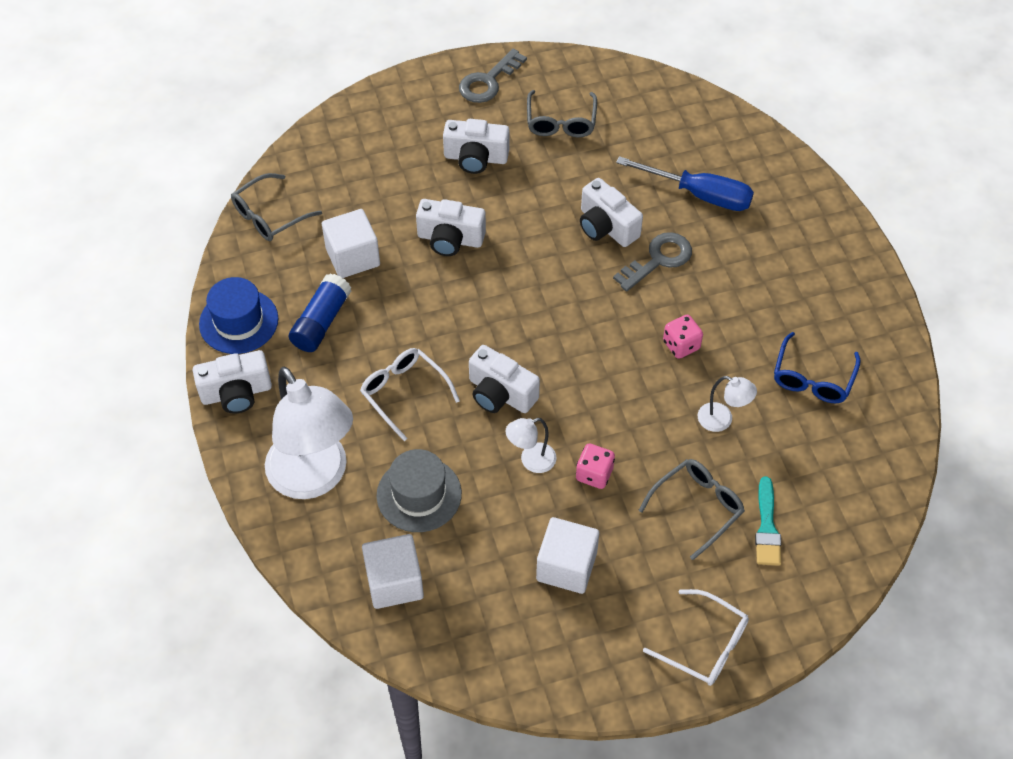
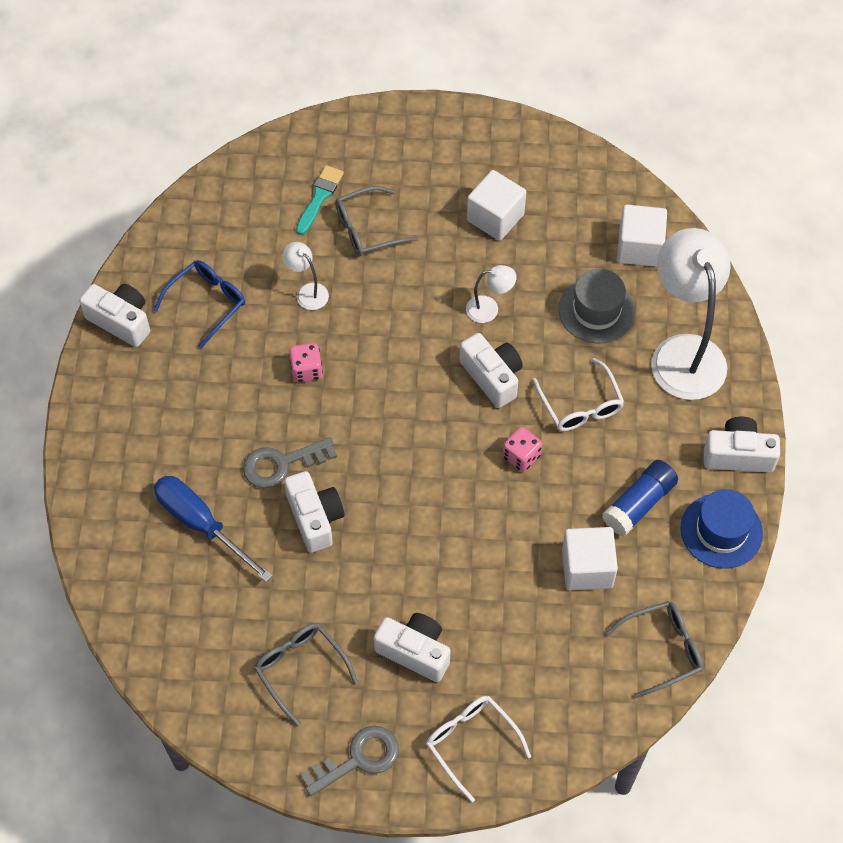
camera: 160 degrees left, 5 degrees up
white camera [416,199,486,256] -> white camera moved to [79,284,150,347]
grey glasses [527,90,597,137] -> grey glasses turned 60 degrees counterclockwise [254,623,358,726]
pink dice [576,444,615,489] -> pink dice moved to [503,427,542,472]
white glasses [643,589,749,686] -> white glasses moved to [426,696,531,803]

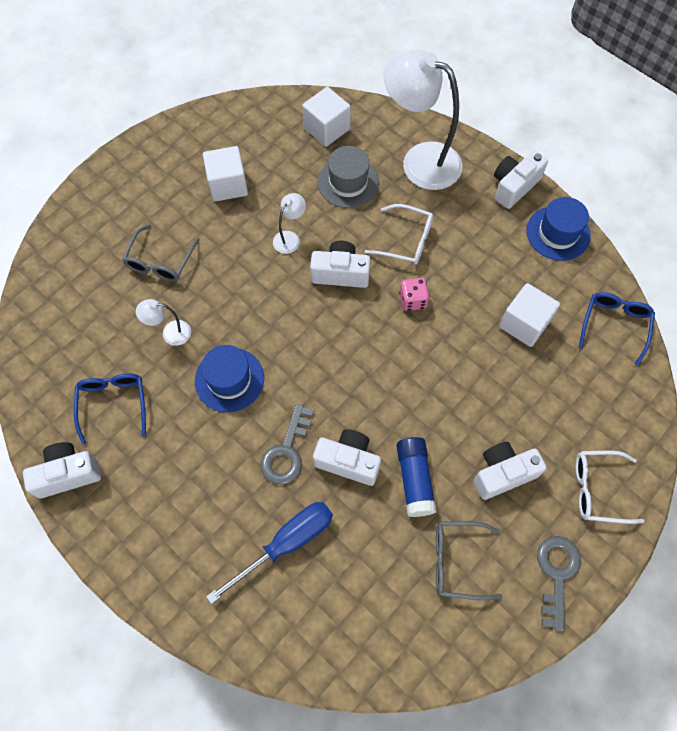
camera: 50 degrees left, 5 degrees up
blue screwdriver [154,476,273,582] -> blue screwdriver turned 150 degrees clockwise [206,502,333,604]
pink dice [289,343,323,382] -> blue hat [195,345,264,412]
turquoise brush [296,165,344,235] -> none
blue glue stick [602,460,678,536] -> blue glue stick moved to [396,437,437,517]
grey glasses [606,601,703,698] -> blue glasses [579,292,655,366]

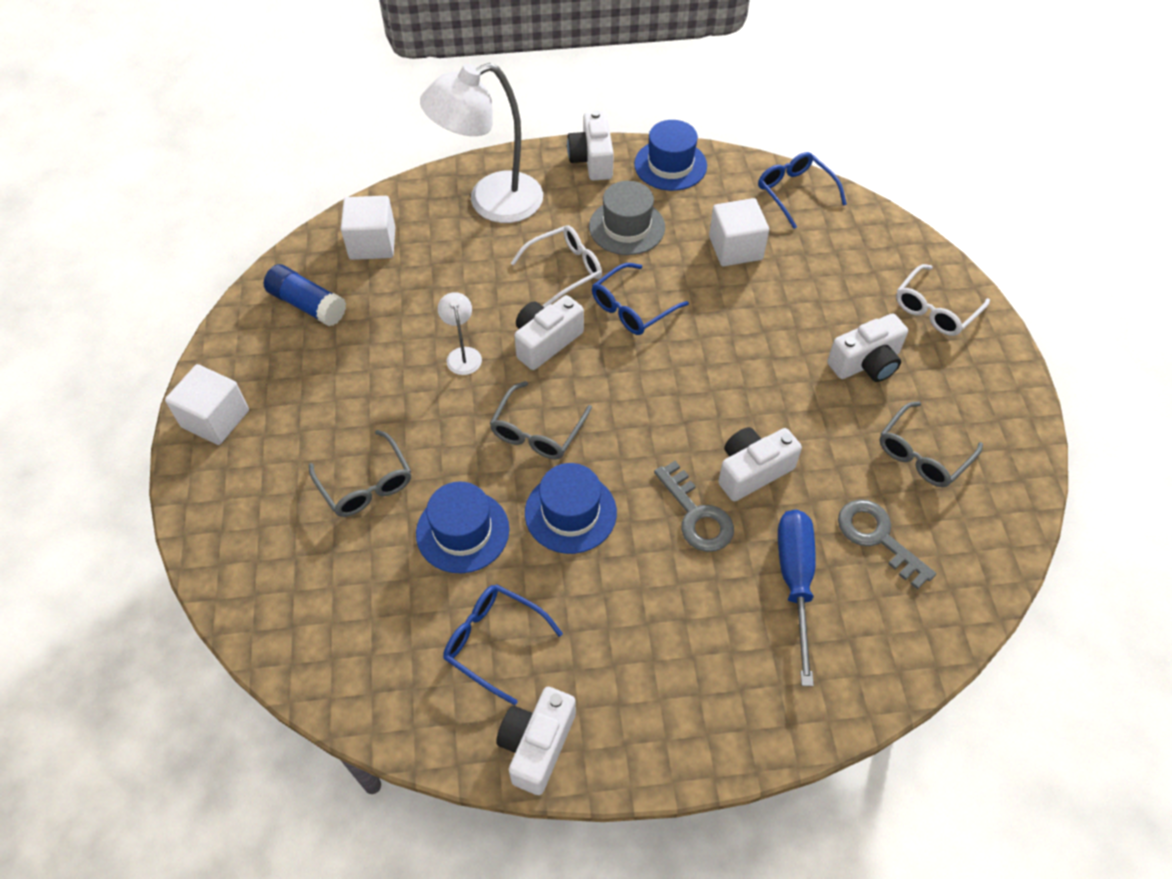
camera: 50 degrees left, 10 degrees down
white lamp [136,299,191,346] -> blue hat [416,482,509,573]
white cube [203,146,248,202] -> white cube moved to [165,364,249,445]
grey hat [318,146,379,208] -> grey hat moved to [589,181,665,255]
blue glue stick [396,437,437,517] -> blue glue stick moved to [264,264,346,326]
pink dice [399,278,429,311] -> blue glasses [592,263,689,335]
white camera [474,442,547,500] -> white camera turned 135 degrees counterclockwise [827,313,908,382]
grey key [537,536,581,631] -> grey key moved to [838,499,936,590]
none -> grey glasses [489,381,592,459]

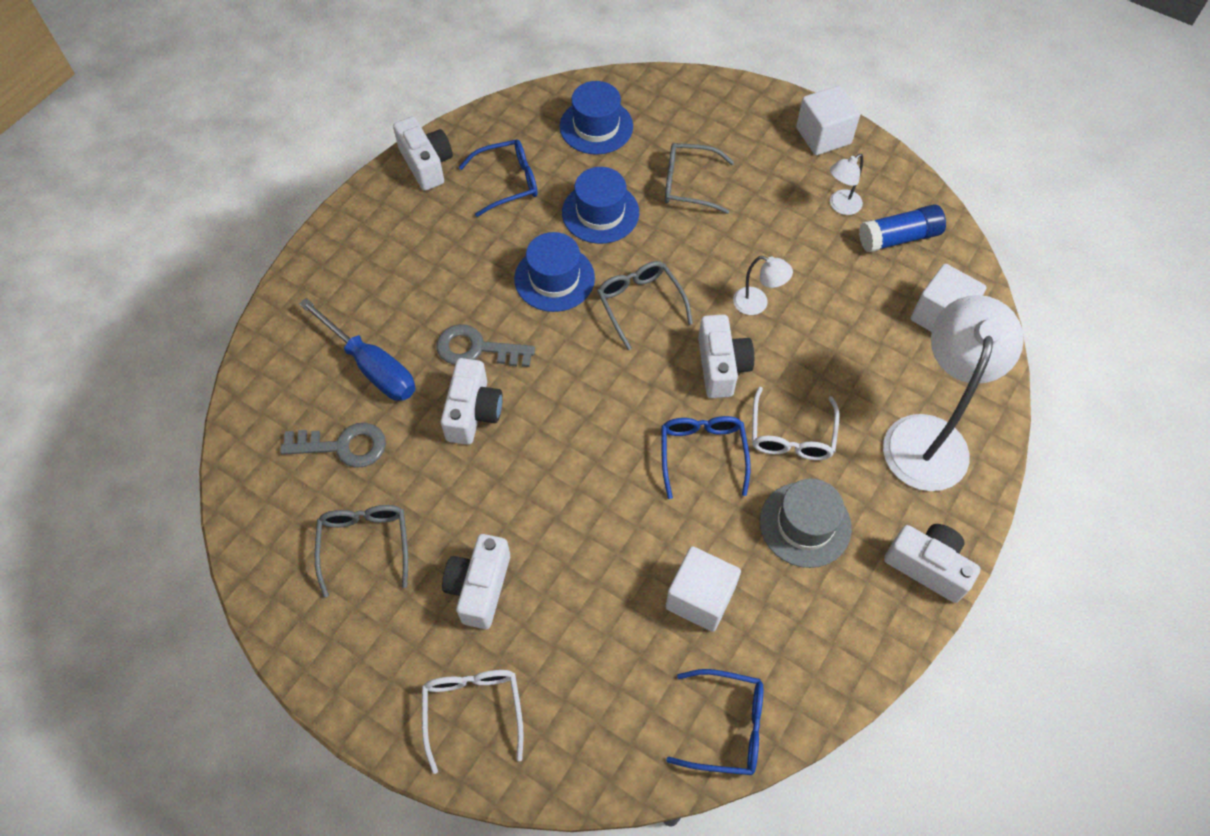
camera: 130 degrees right, 5 degrees up
blue hat [634,120,707,191] -> blue hat moved to [560,81,633,155]
none -> white lamp [830,154,863,215]

